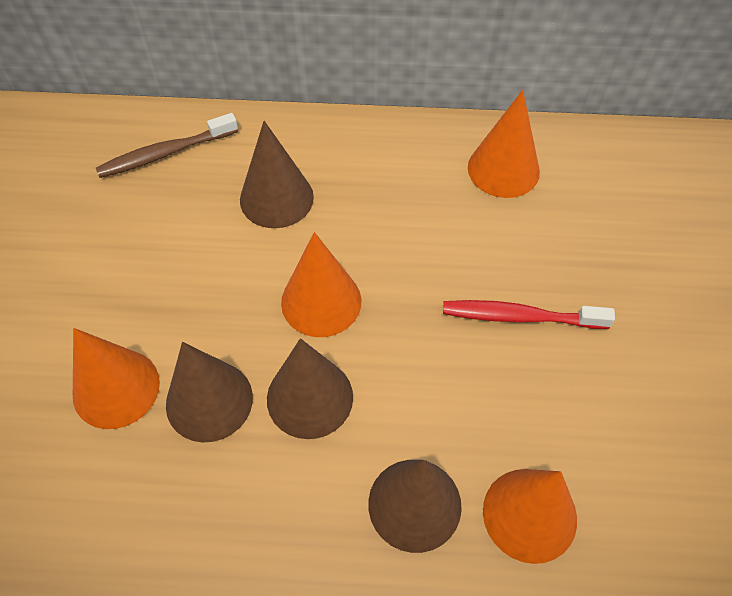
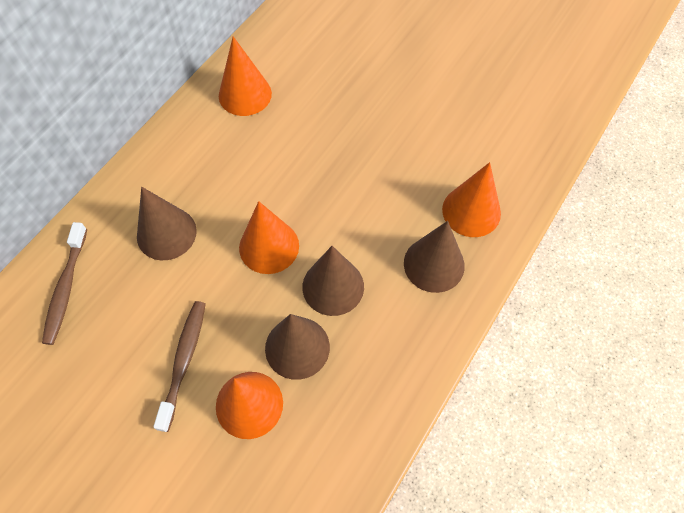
camera: 60 degrees left, 5 degrees up
red toothbrush [443,300,615,329] -> none
none -> brown toothbrush [153,301,206,432]

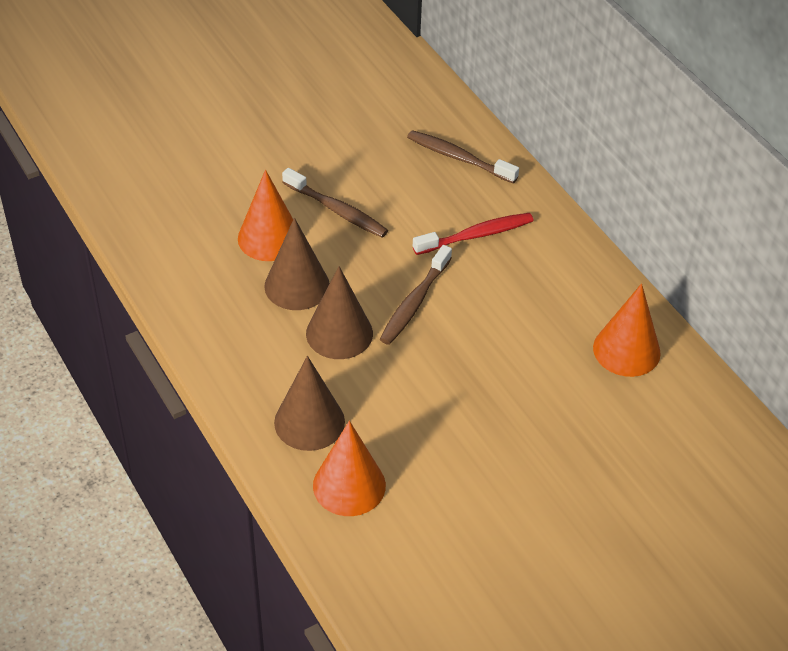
camera: 115 degrees right, 15 degrees down
brown cone [137,187,197,260] -> red toothbrush [413,213,534,255]
orange cone [239,201,299,274] -> brown toothbrush [380,245,452,345]

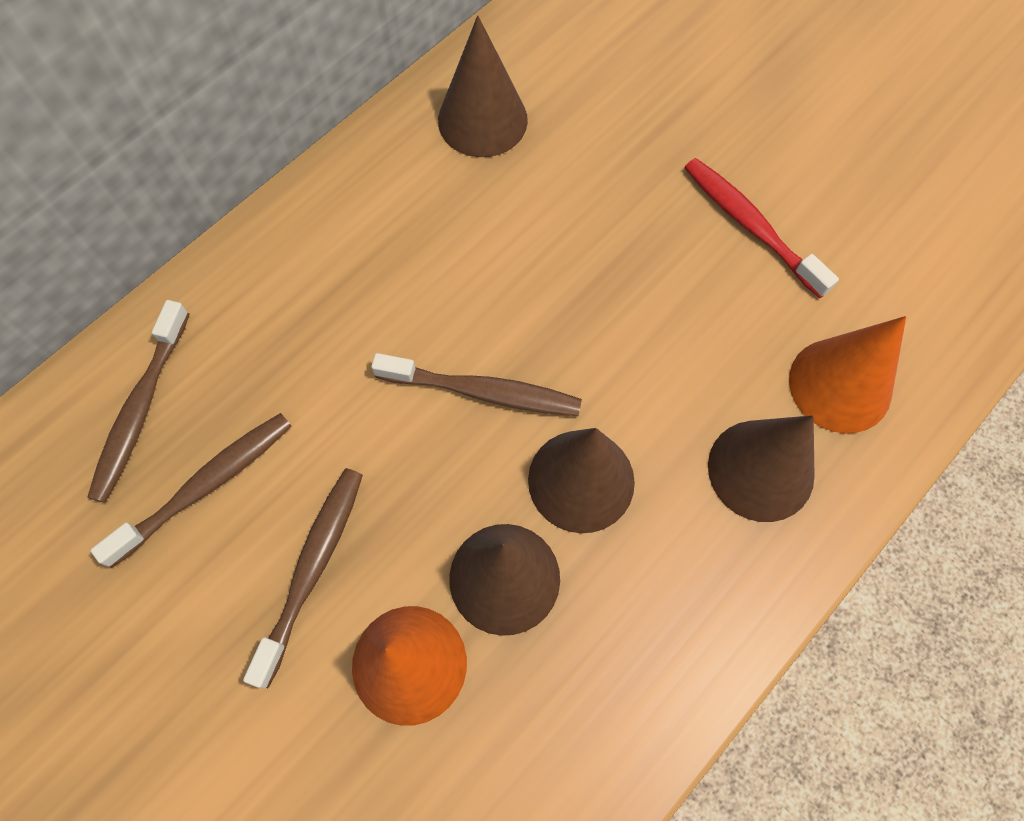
camera: 105 degrees left, 20 degrees up
red toothbrush [413,213,534,255] -> red toothbrush moved to [684,158,839,298]
orange cone [593,283,661,377] -> brown cone [438,15,528,157]
none -> brown toothbrush [90,413,292,568]

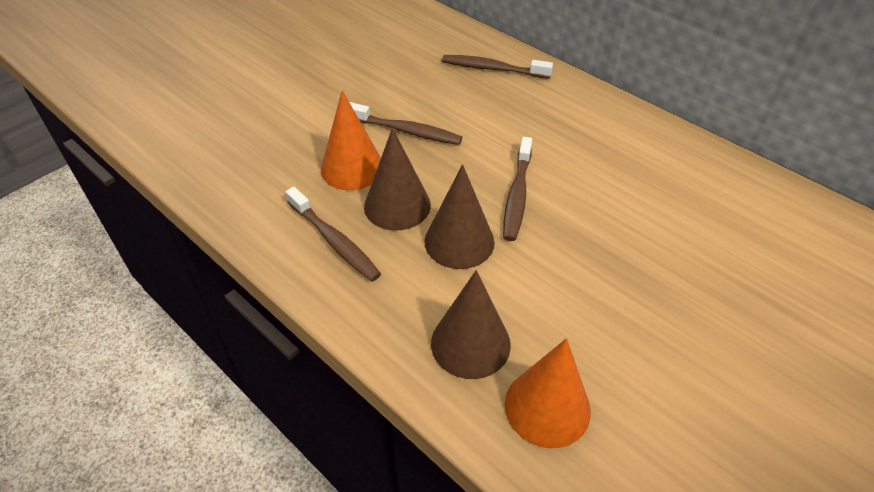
camera: 90 degrees right, 20 degrees down
brown toothbrush [90,413,292,568] -> brown toothbrush moved to [286,187,381,282]
brown cone [438,15,528,157] -> none
red toothbrush [684,158,839,298] -> none

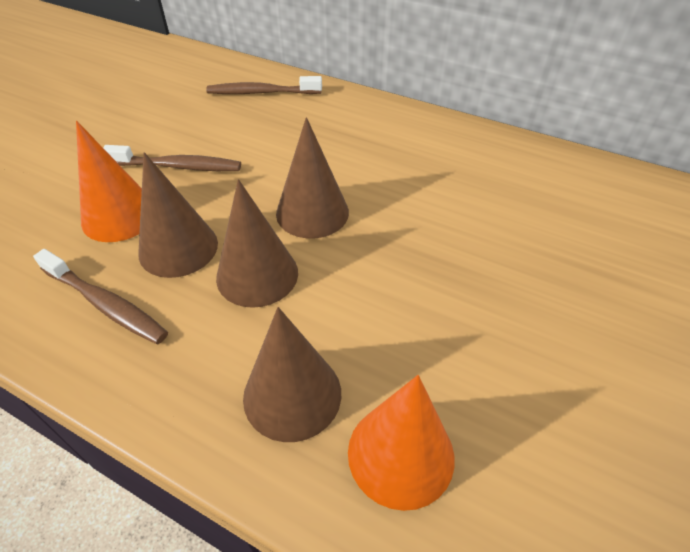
camera: 15 degrees left, 0 degrees up
brown toothbrush [503,137,532,241] -> brown cone [276,117,349,239]

